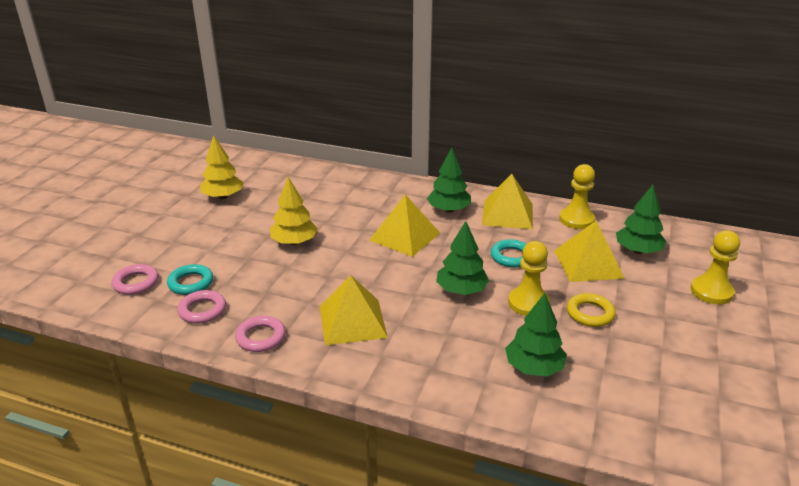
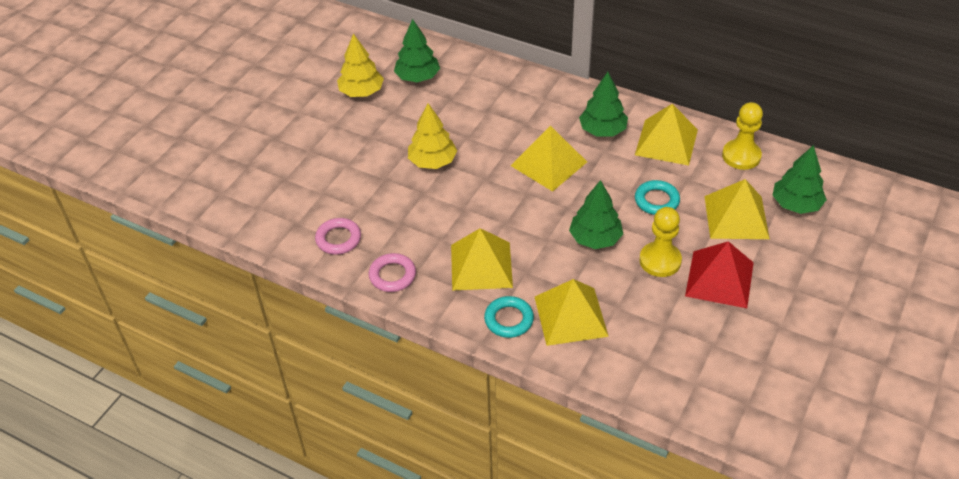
camera: 10 degrees right, 15 degrees up
pink ring [111,264,159,295] -> none
turquoise ring [167,264,213,295] -> turquoise ring moved to [484,296,534,338]
green tree [505,293,567,376] -> green tree moved to [394,19,440,82]
yellow ring [567,293,616,327] -> red pyramid [685,241,754,308]
yellow pawn [691,230,740,304] -> none
none -> yellow pyramid [535,279,609,346]

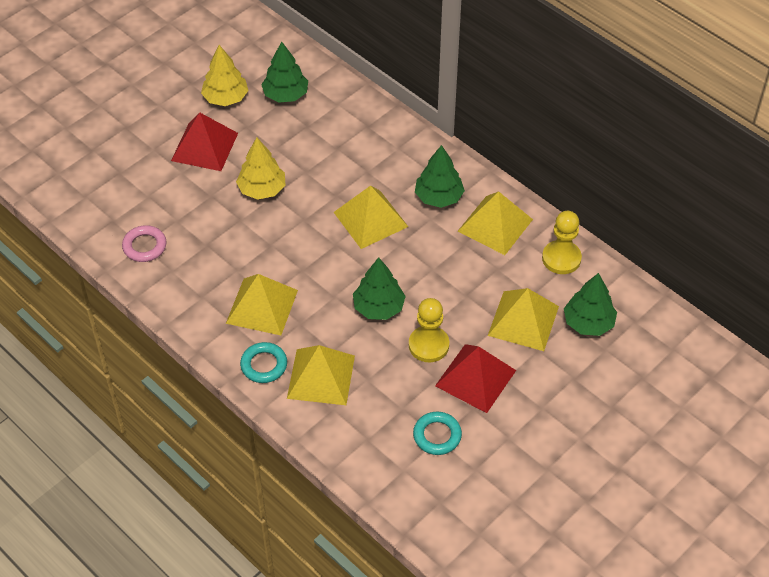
camera: 15 degrees right, 5 degrees up
pink ring [368,253,416,292] -> none
turquoise ring [635,180,680,215] -> turquoise ring moved to [413,412,462,455]
none -> red pyramid [171,112,238,171]

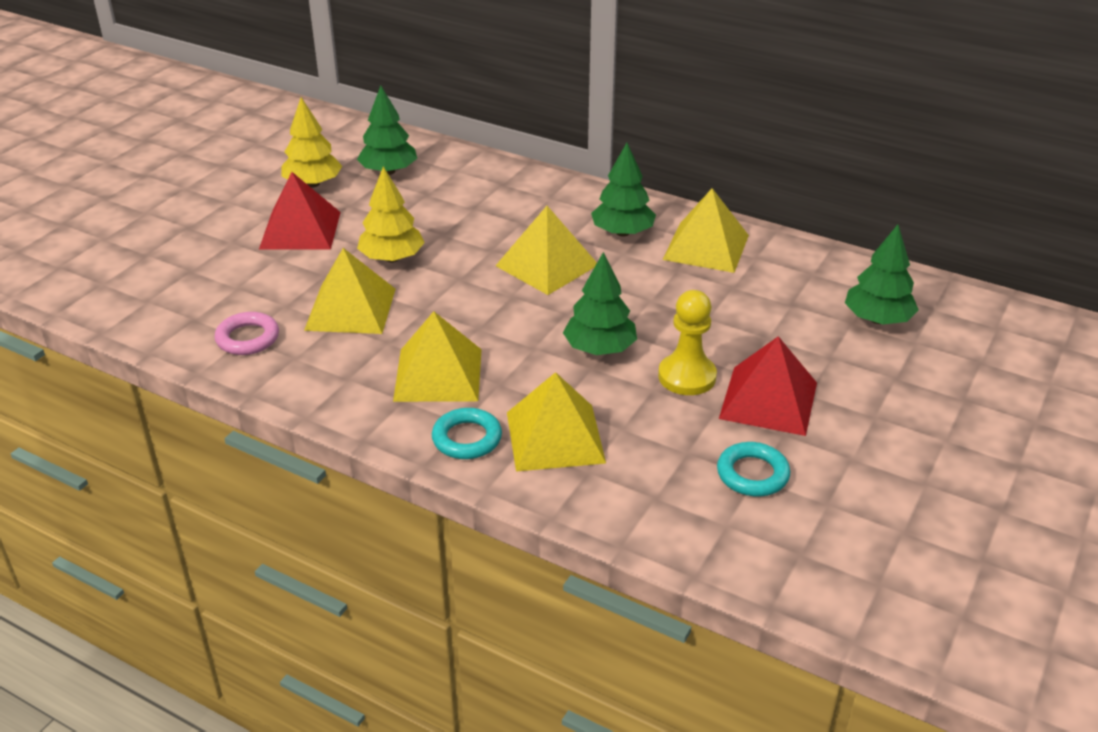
camera: 15 degrees left, 15 degrees down
yellow pyramid [488,288,559,351] -> yellow pyramid moved to [304,248,395,334]
yellow pawn [542,211,582,274] -> none

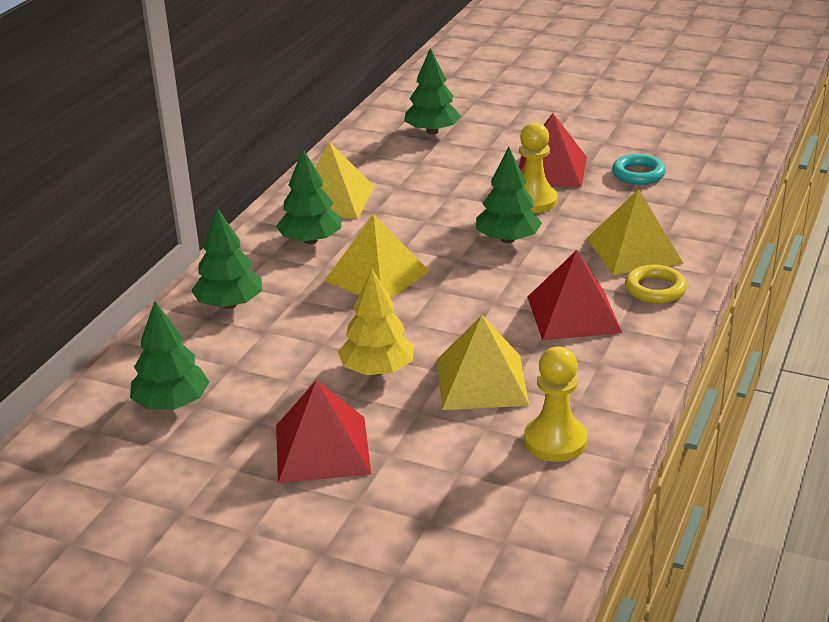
camera: 95 degrees left, 5 degrees down
pink ring [214,312,279,355] -> yellow pawn [524,346,588,462]
yellow tree [281,97,342,187] -> none
yellow pyramid [393,311,482,402] -> red pyramid [528,250,622,340]
turquoise ring [432,408,502,459] -> yellow ring [625,264,687,304]
none -> green tree [191,208,262,309]

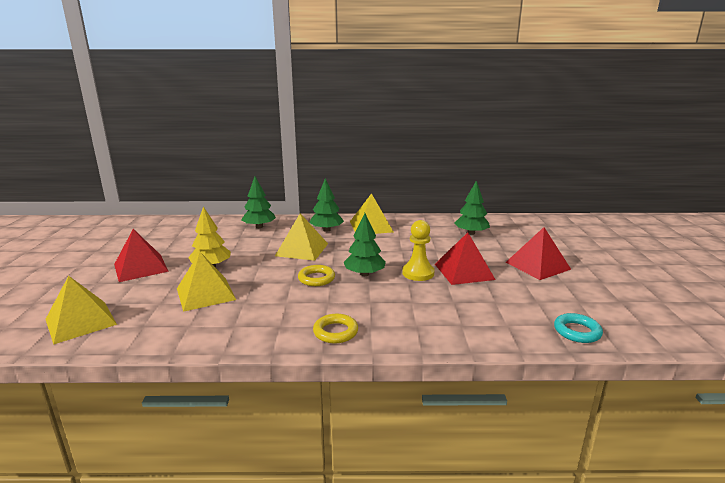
camera: 65 degrees right, 10 degrees down
green tree [130,301,210,409] -> none
yellow pawn [524,346,588,462] -> none
red pyramid [528,250,622,340] -> red pyramid moved to [505,227,571,280]
yellow pyramid [587,189,684,275] -> yellow pyramid moved to [46,276,117,345]
turquoise ring [612,154,666,185] -> turquoise ring moved to [554,313,603,343]
none -> yellow ring [298,265,335,286]

